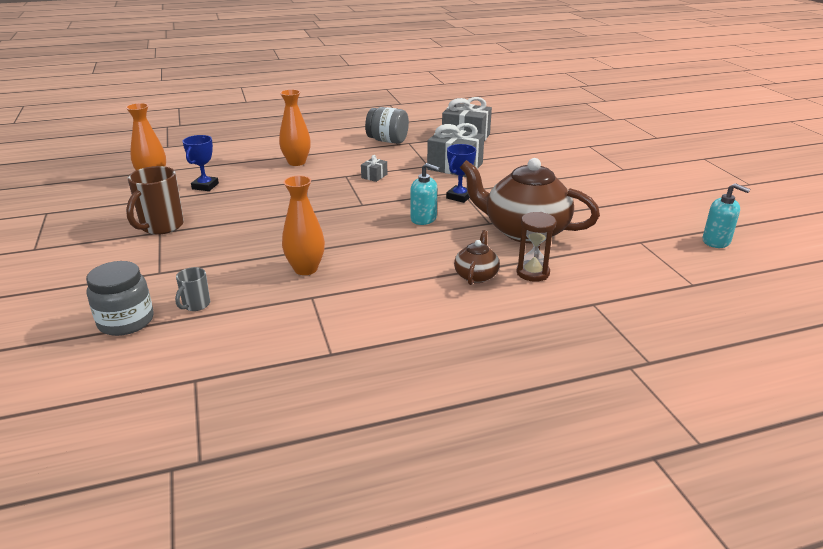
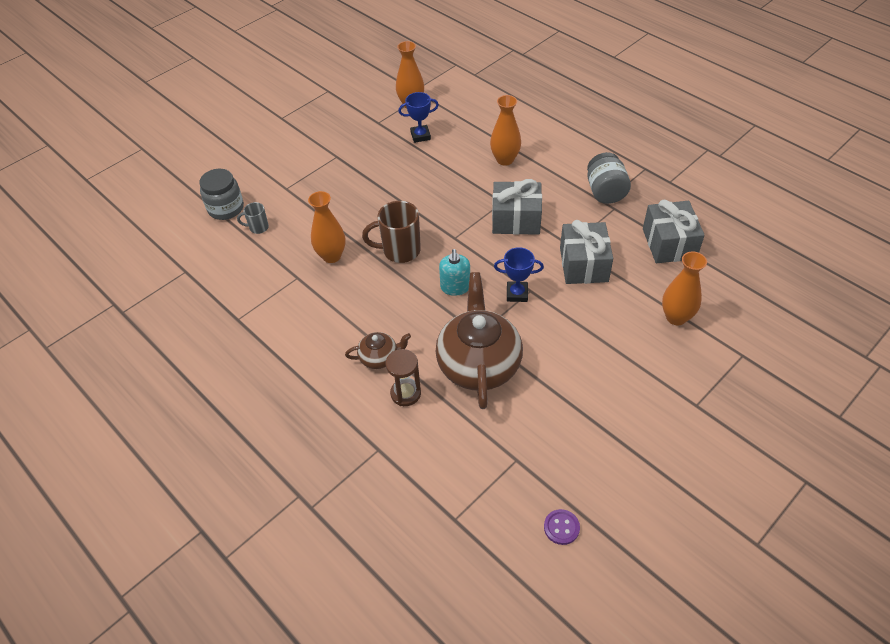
camera: 65 degrees right, 20 degrees up
brown mug [126,166,184,235] -> brown mug moved to [362,201,421,263]
grey gift [361,155,387,182] -> grey gift [492,179,542,235], size x2.21
turquoise soap dispenser [703,183,750,248] -> purple button [544,509,580,545]
none -> orange vase [662,251,707,325]

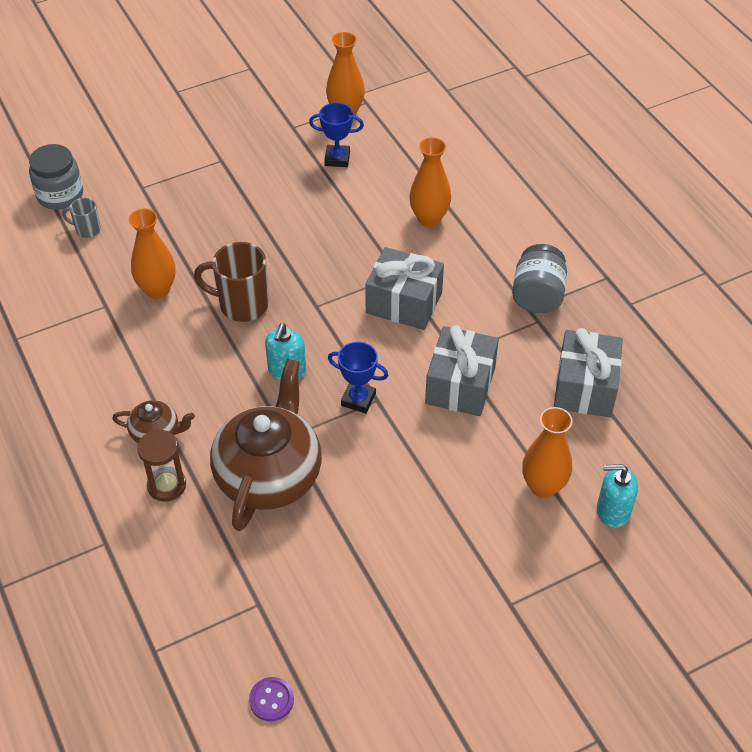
camera: 15 degrees right, 0 degrees up
none -> turquoise soap dispenser [597,464,638,528]

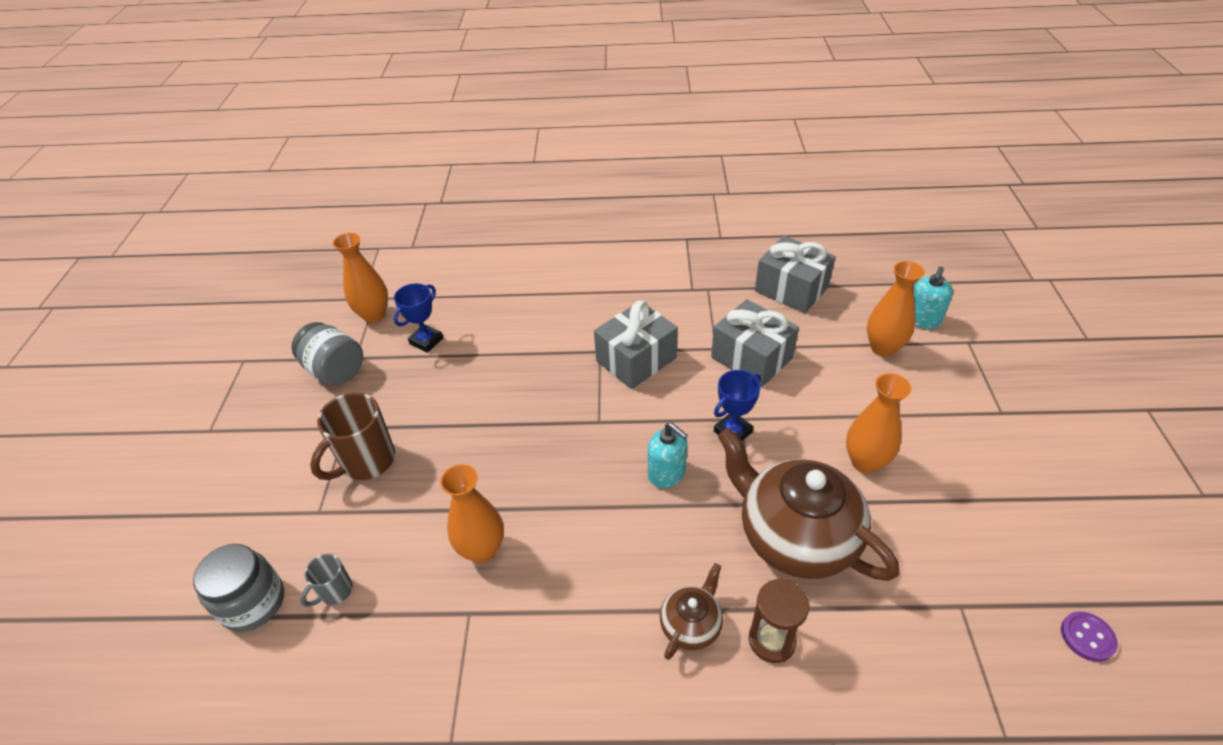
camera: 60 degrees left, 5 degrees down
brown mug [194,242,269,322] -> brown mug moved to [310,392,395,480]
orange vase [409,137,451,227] -> orange vase moved to [846,373,911,474]
grey jar [512,244,567,313] -> grey jar moved to [292,322,363,386]

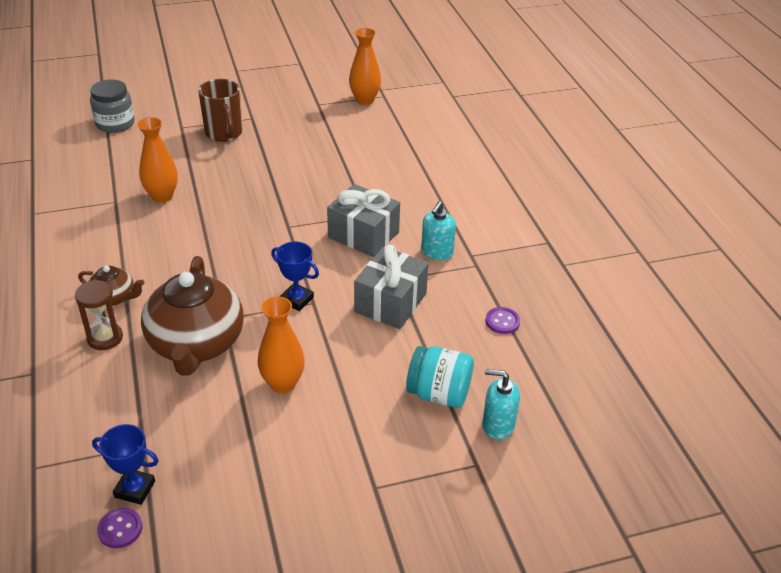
camera: 70 degrees right, 5 degrees down
grey jar [292,322,363,386] -> none
grey mug [300,554,353,607] -> none
brown mug [310,392,395,480] -> brown mug turned 135 degrees counterclockwise [198,79,242,142]
blue trophy [394,283,443,353] -> blue trophy moved to [92,424,159,505]
turquoise soap dispenser [648,422,688,488] -> turquoise soap dispenser moved to [421,201,456,260]
brown teapot [718,428,899,581] -> brown teapot turned 150 degrees clockwise [141,256,244,376]
grey gift [755,236,836,313] -> purple button [486,307,520,334]
orange vase [867,261,925,357] -> turquoise jar [406,346,474,408]

